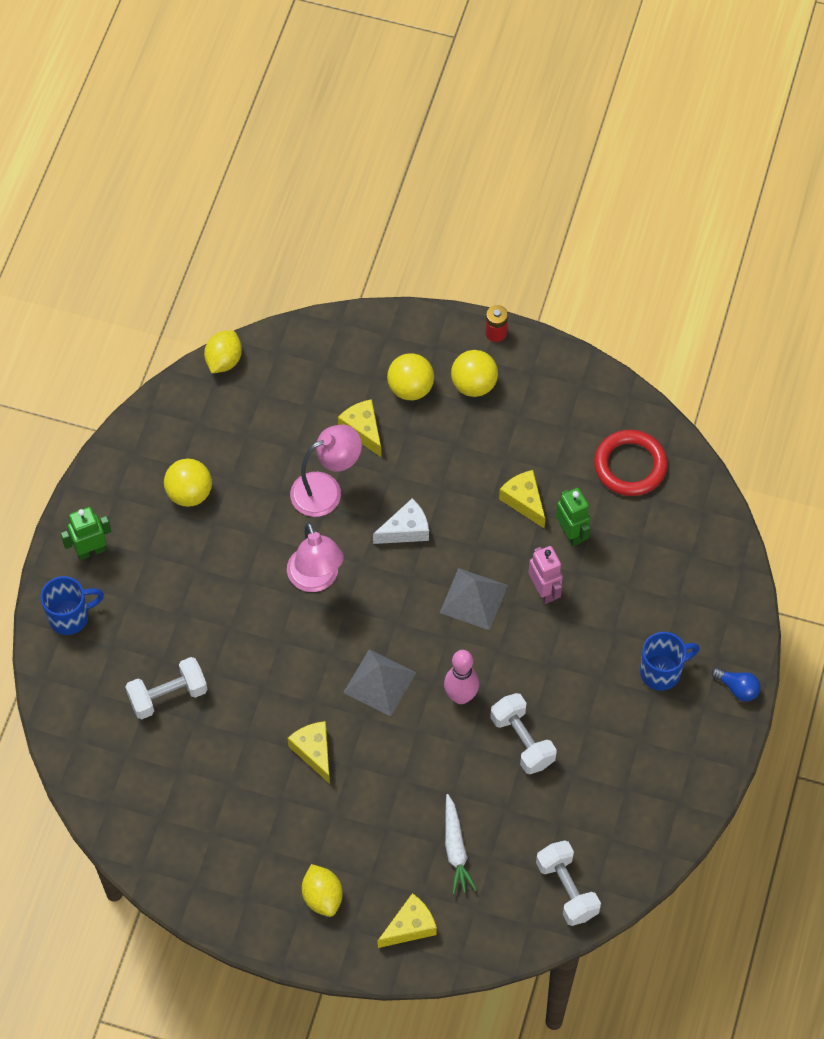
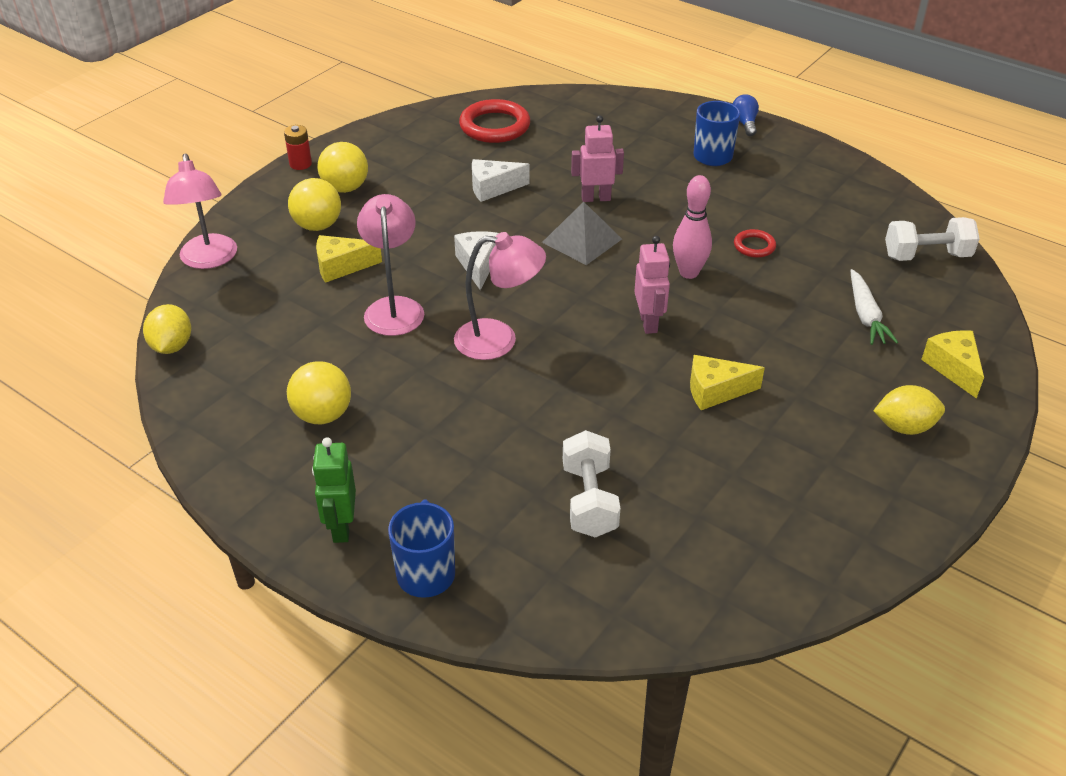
camera: 70 degrees left, 20 degrees down
yellow lemon [204,330,242,373] -> yellow lemon turned 45 degrees clockwise [143,304,191,354]
grey pyramid [343,649,416,717] -> pink robot [634,236,670,334]
white carrot [445,794,477,894] -> white carrot turned 75 degrees clockwise [850,269,898,345]
white dumbbell [490,693,557,774] -> red ring [734,229,776,258]
yellow cheese [499,470,545,528] -> white cheese [472,159,530,202]
green robot [556,488,590,546] -> none
blue light bulb [712,667,761,702] -> blue light bulb turned 60 degrees counterclockwise [732,94,759,136]
none -> pink lamp [163,154,237,269]

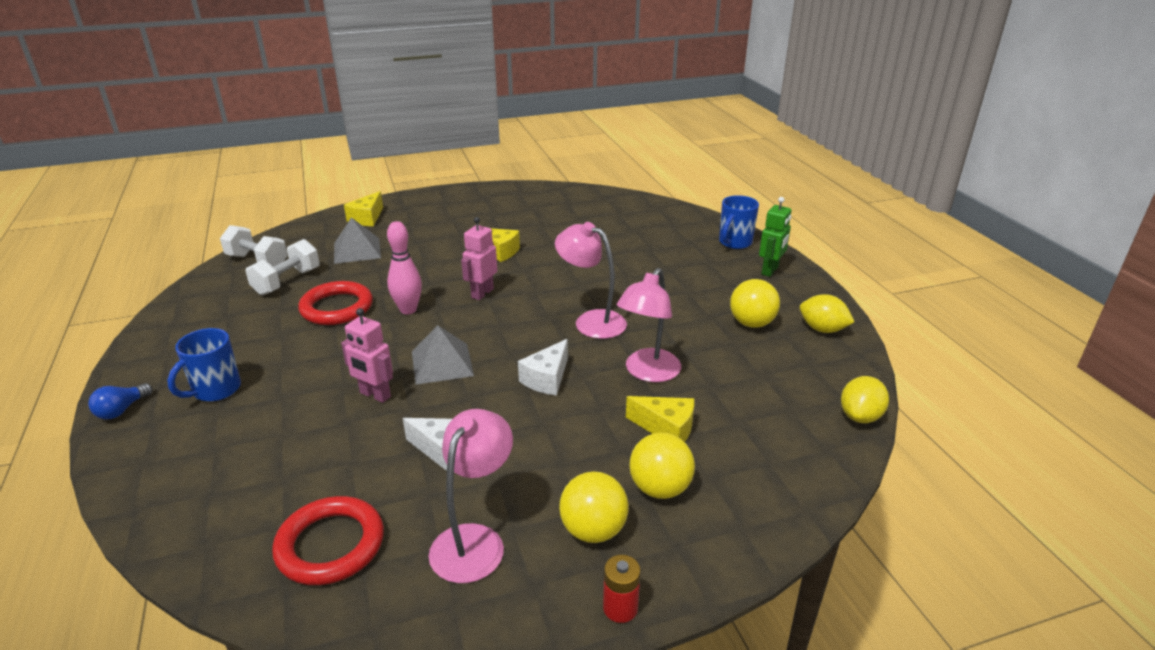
camera: 145 degrees left, 10 degrees down
pink lamp [163,154,237,269] -> pink lamp moved to [428,409,513,583]
white dumbbell [563,430,620,538] -> white dumbbell moved to [246,239,320,295]
red ring [734,229,776,258] -> red ring [298,281,373,325], size x1.94
white carrot [850,269,898,345] -> grey pyramid [334,217,381,264]
yellow lemon [873,385,945,435] -> yellow lemon moved to [800,294,854,333]

